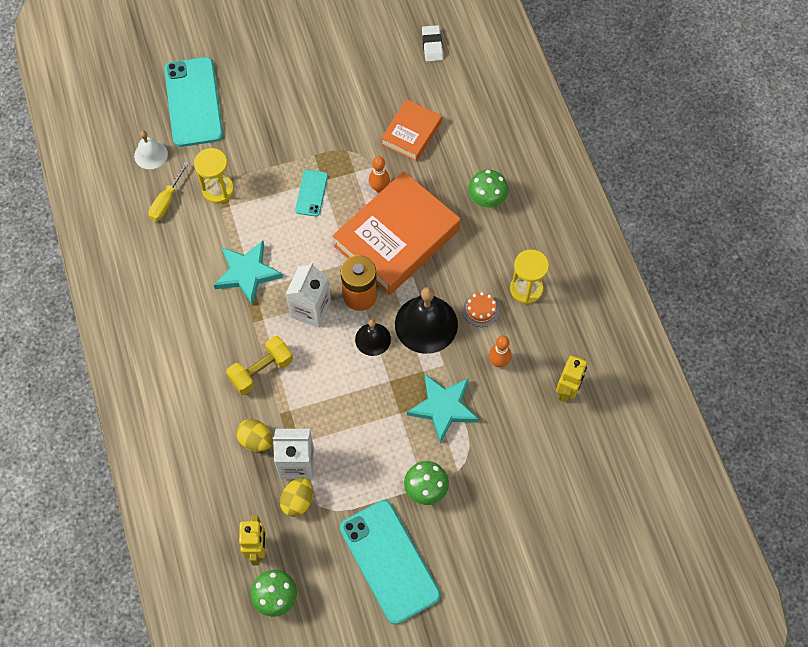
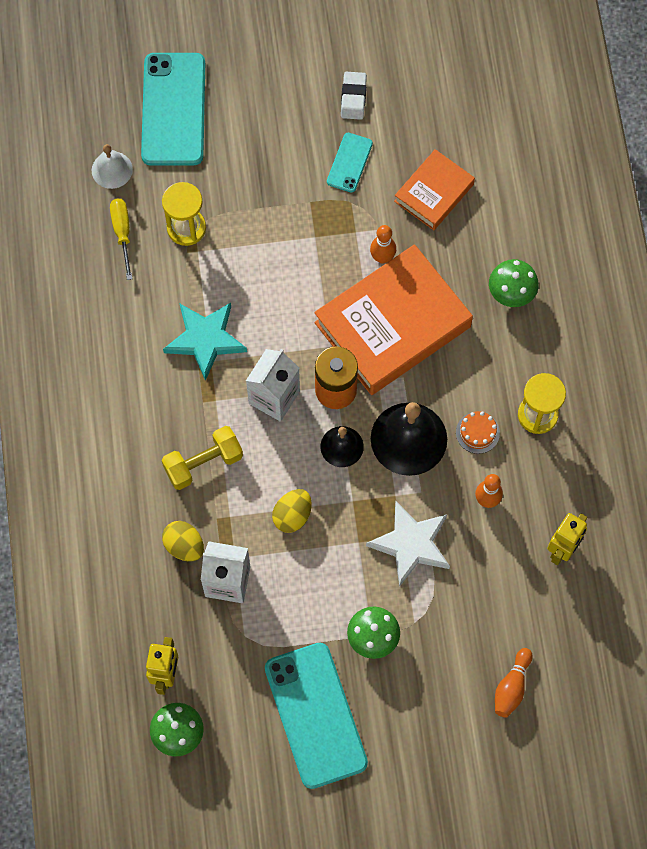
camera: 10 degrees right, 5 degrees up
yellow screwdriver [148,161,189,221] -> yellow screwdriver turned 135 degrees clockwise [110,198,133,280]
yellow egg [280,477,313,517] -> yellow egg moved to [272,489,312,533]
turquoise phone [295,170,328,217] -> turquoise phone moved to [327,133,373,192]
turquoise star [407,374,479,443] -> white star [366,501,450,587]
white eraser [422,25,443,62] -> white eraser moved to [341,72,367,120]
none -> orange bowling pin [495,648,533,718]

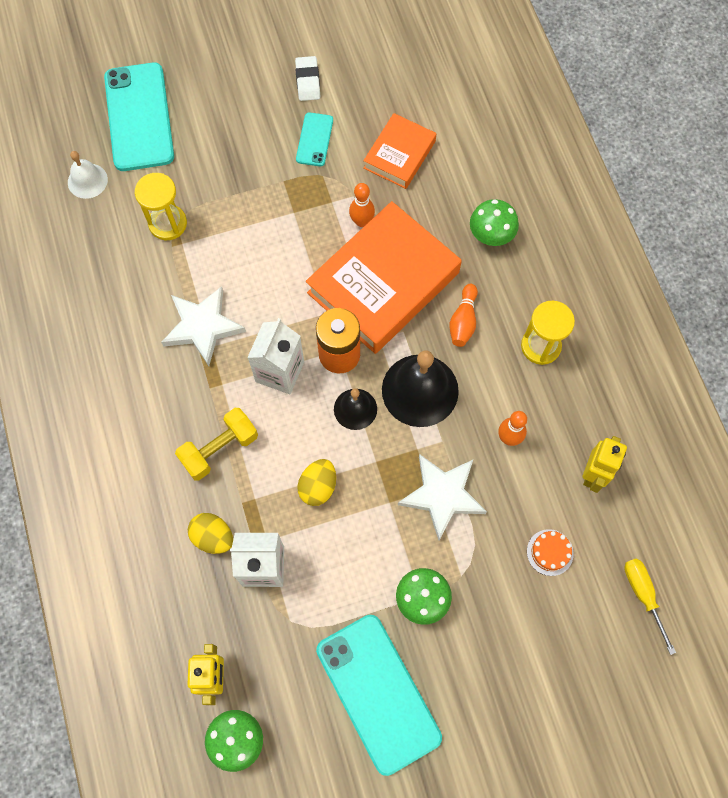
camera: 10 degrees left, 0 degrees up
yellow screwdriver [110,198,133,280] -> yellow screwdriver moved to [624,558,676,655]
turquoise star [163,303,247,381] -> white star [161,286,246,366]
orange cake [456,411,500,454] -> orange cake moved to [527,529,574,576]
orange bowling pin [495,648,533,718] -> orange bowling pin moved to [449,284,478,347]

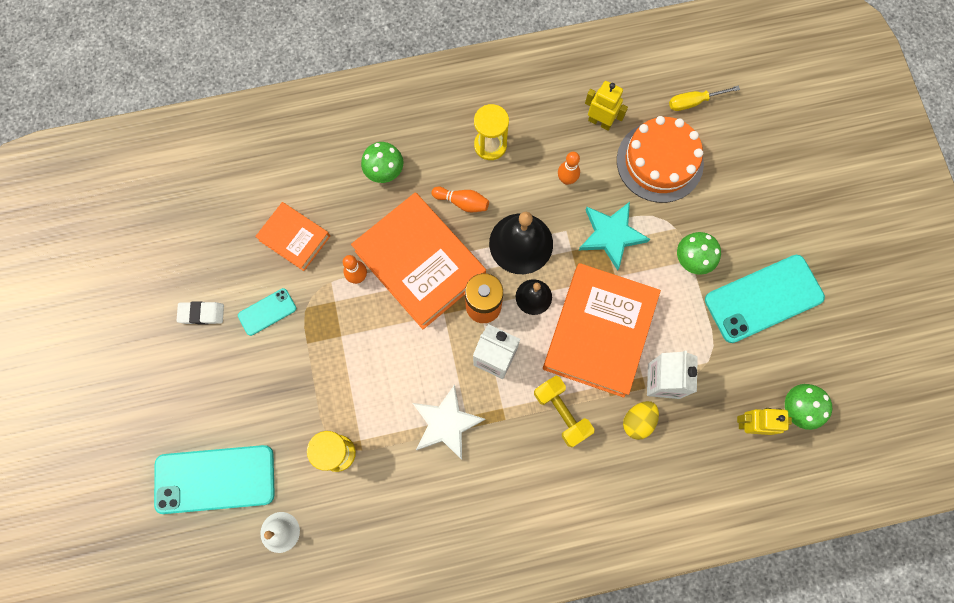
camera: 85 degrees left, 5 degrees up
turquoise phone [296,113,333,166] -> turquoise phone turned 45 degrees counterclockwise [238,288,296,336]
yellow egg [297,459,336,506] -> orange book [543,263,661,398]
white star [398,454,487,540] -> turquoise star [578,202,650,271]
orange cake [527,529,574,576] -> orange cake [617,116,704,203], size x2.42

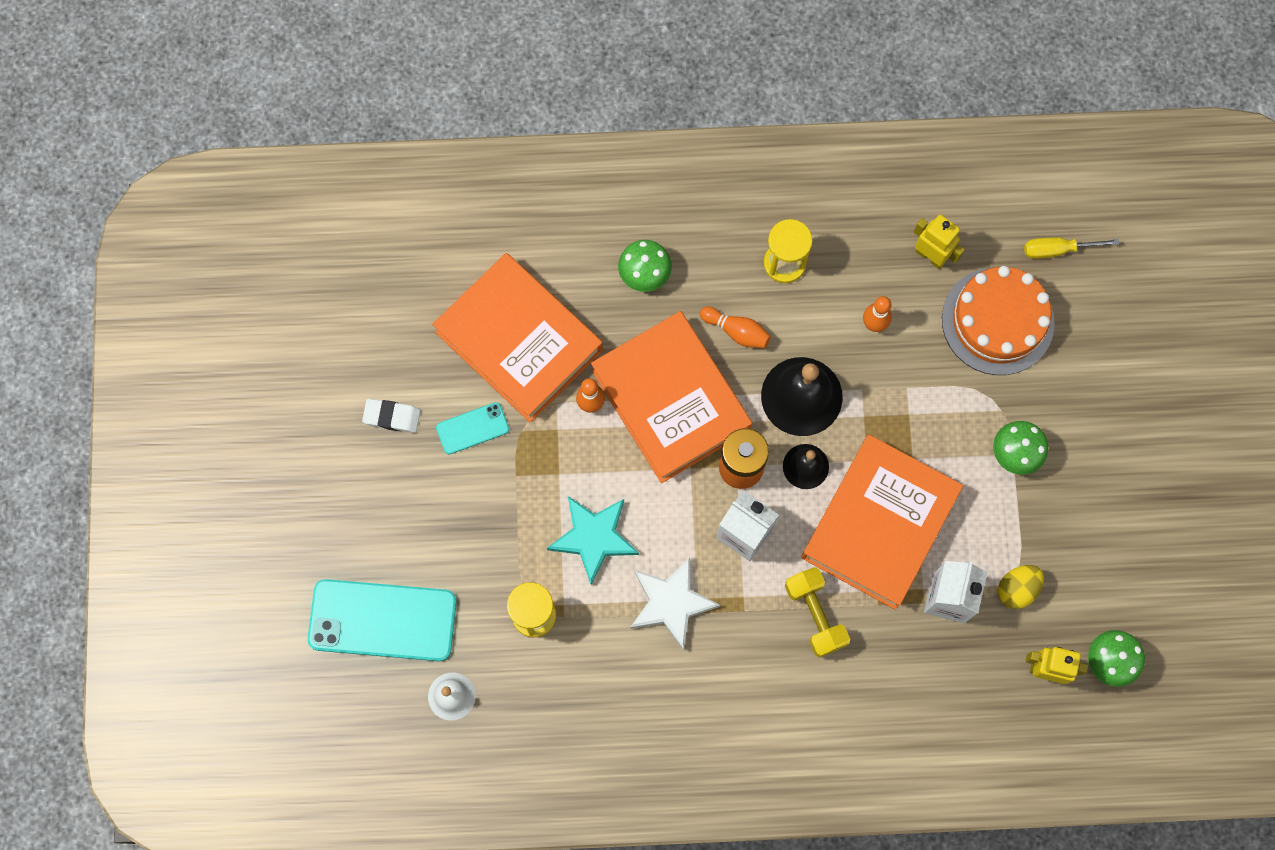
camera: 10 degrees right, 0 degrees up
orange book [255,202,330,271] -> orange book [432,253,603,423], size x1.86
turquoise star [578,202,650,271] -> turquoise star moved to [547,496,639,585]
yellow egg [623,401,659,440] -> yellow egg moved to [998,565,1044,609]
turquoise phone [705,255,825,343] -> none

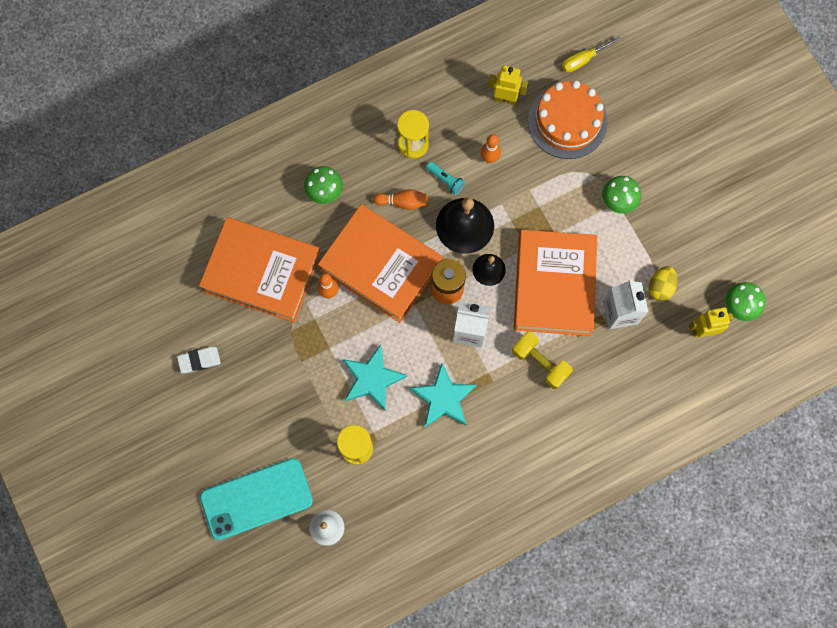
camera: 25 degrees left, 0 degrees up
turquoise phone [436,402,509,454] -> none
white star [630,557,720,650] -> turquoise star [410,363,477,427]
none -> turquoise flashlight [426,162,465,195]

